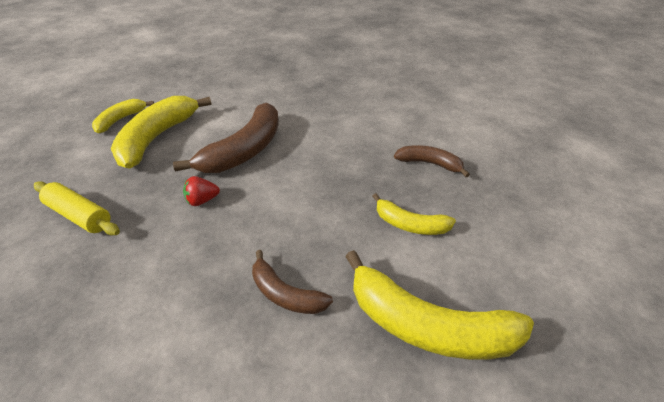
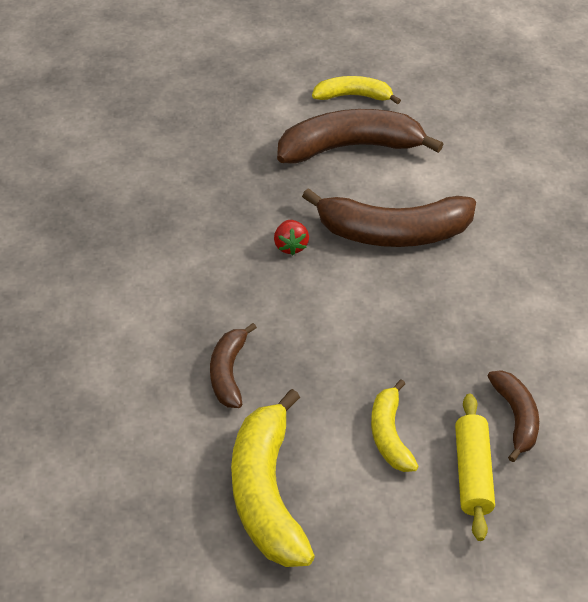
camera: 60 degrees right, 5 degrees up
yellow rolling pin [34,181,120,235] -> yellow rolling pin moved to [455,394,495,541]
yellow banana [111,96,212,169] -> brown banana [277,109,443,163]
red strawberry [183,176,220,206] -> red strawberry turned 135 degrees counterclockwise [274,220,309,255]

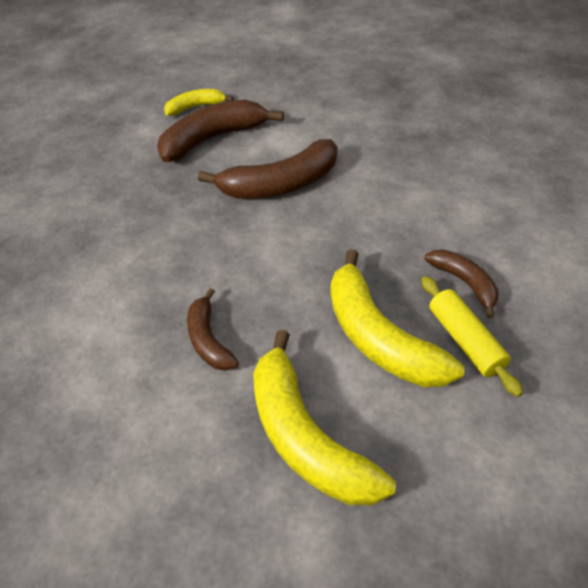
camera: 25 degrees left, 0 degrees up
red strawberry [274,220,309,255] -> none
yellow banana [371,379,419,472] -> yellow banana [330,249,464,387], size x1.80

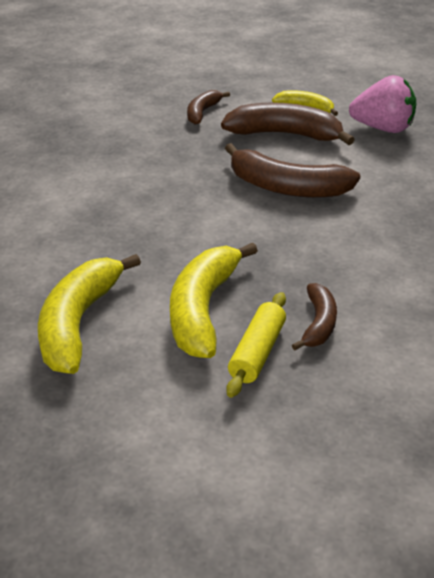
camera: 45 degrees right, 10 degrees down
brown banana [187,288,239,371] -> brown banana moved to [187,90,230,125]
none -> pink strawberry [349,75,417,133]

